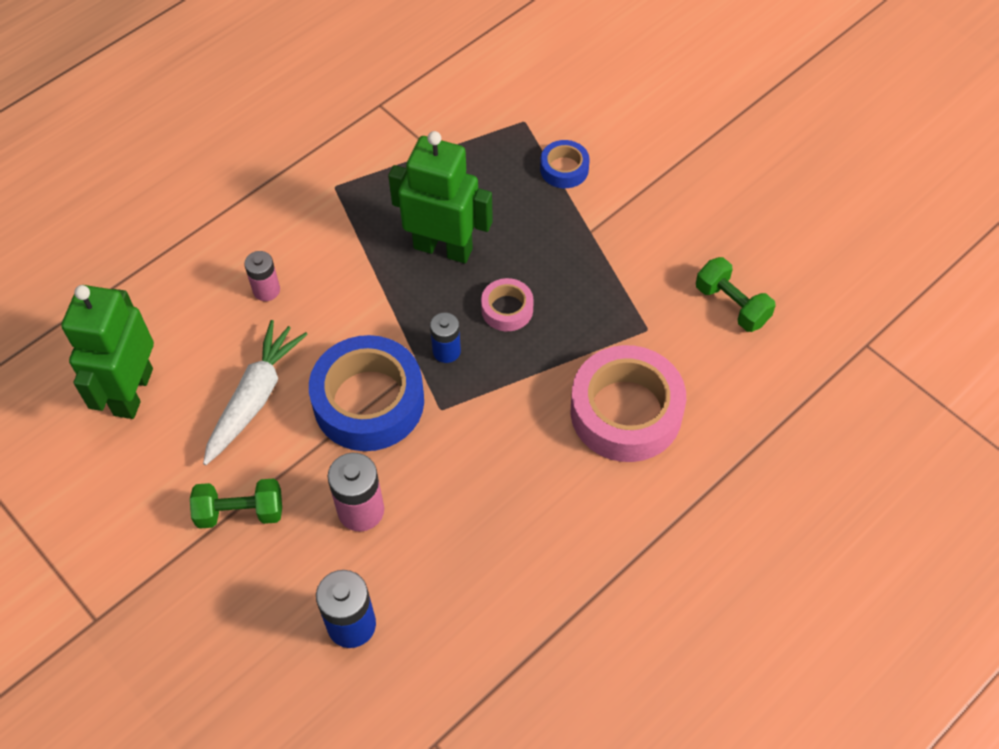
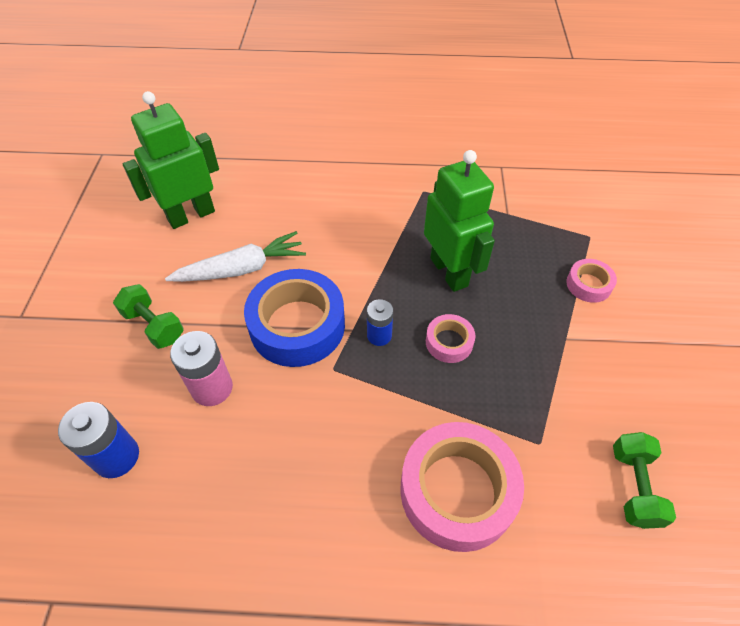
camera: 45 degrees right, 5 degrees down
pink battery [244,251,280,301] -> none
blue tape [540,140,590,188] -> pink tape [566,259,617,303]

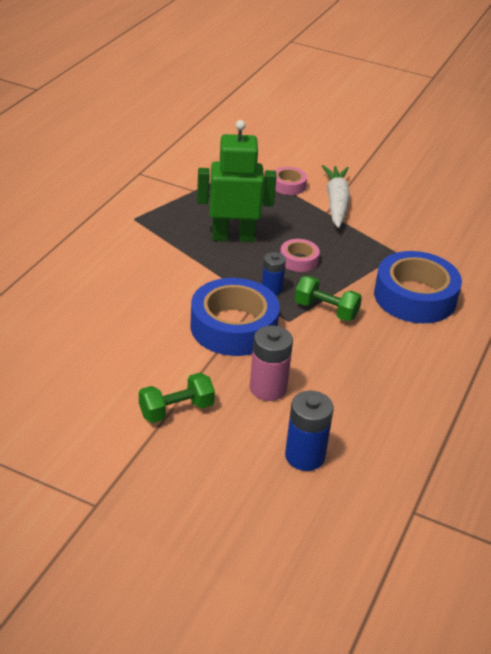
camera: 70 degrees left, 15 degrees down
green robot [123,91,219,229] -> none
white carrot [165,231,306,282] -> white carrot moved to [322,165,350,228]
pink tape [400,422,524,552] -> blue tape [374,251,462,323]
green dumbbell [613,432,676,529] -> green dumbbell moved to [295,276,362,321]

